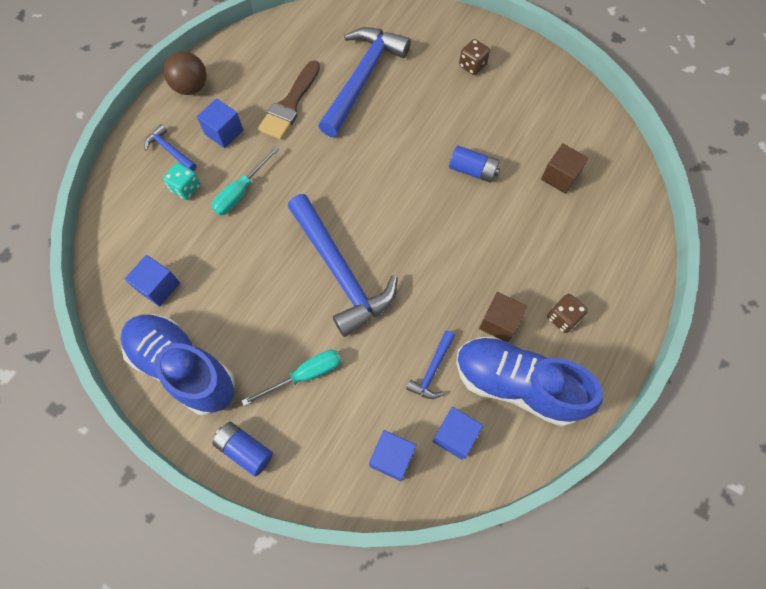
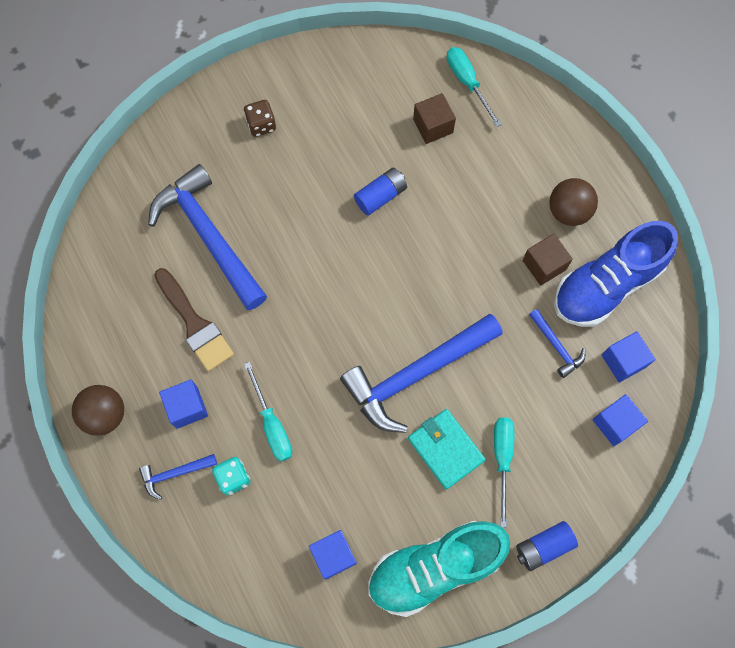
camera: 60 degrees left, 5 degrees up
blue shoe [121,314,235,415] -> turquoise shoe [368,521,510,617]
blue hammer [288,194,397,337] -> blue hammer turned 150 degrees clockwise [340,314,503,433]
brown dice [547,294,588,333] -> brown ball [549,178,598,226]
none -> turquoise wallet [408,409,485,489]
none -> turquoise screwdriver [447,47,502,127]

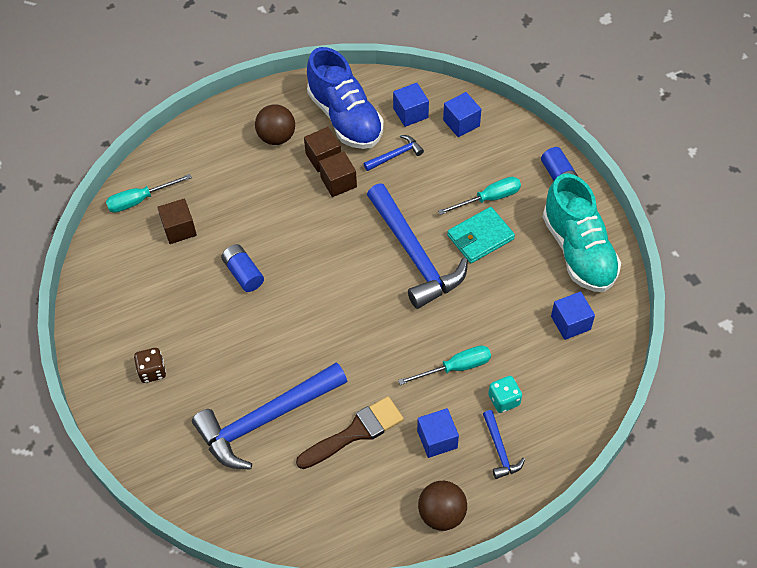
camera: 85 degrees left, 15 degrees down
turquoise screwdriver [494,417,514,527] -> turquoise screwdriver turned 150 degrees clockwise [438,177,521,215]
none -> brown cube [319,151,357,197]

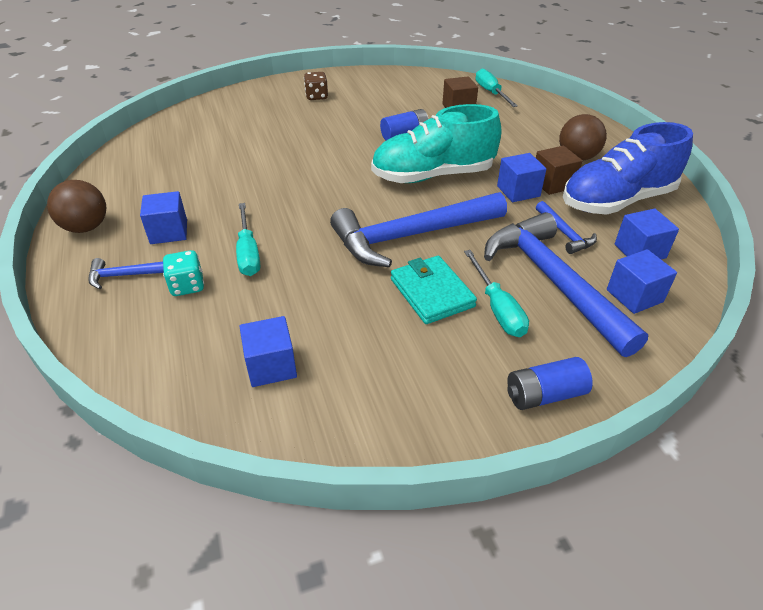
camera: 95 degrees right, 15 degrees down
blue hammer [192,362,347,470] -> blue hammer moved to [484,212,648,357]
brown brush [296,396,404,469] -> none
brown cube [319,151,357,197] -> blue cube [497,153,547,202]
turquoise shoe [543,173,621,292] -> turquoise shoe moved to [371,104,501,183]

